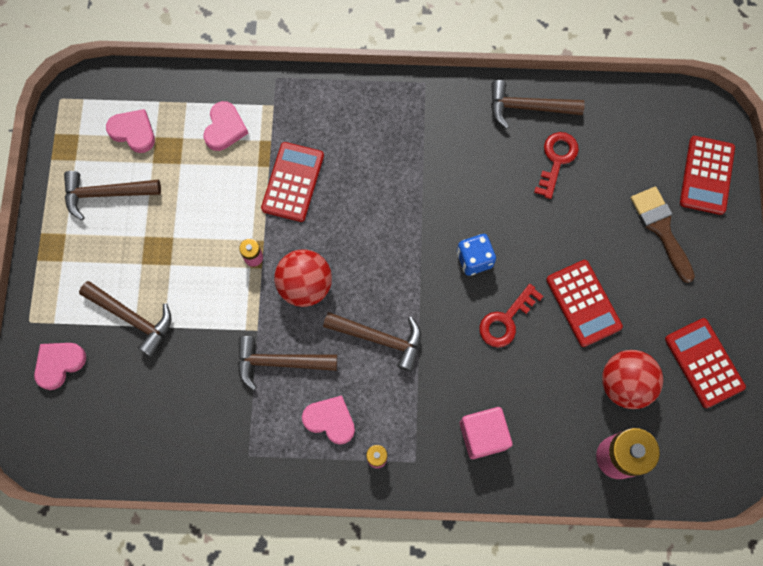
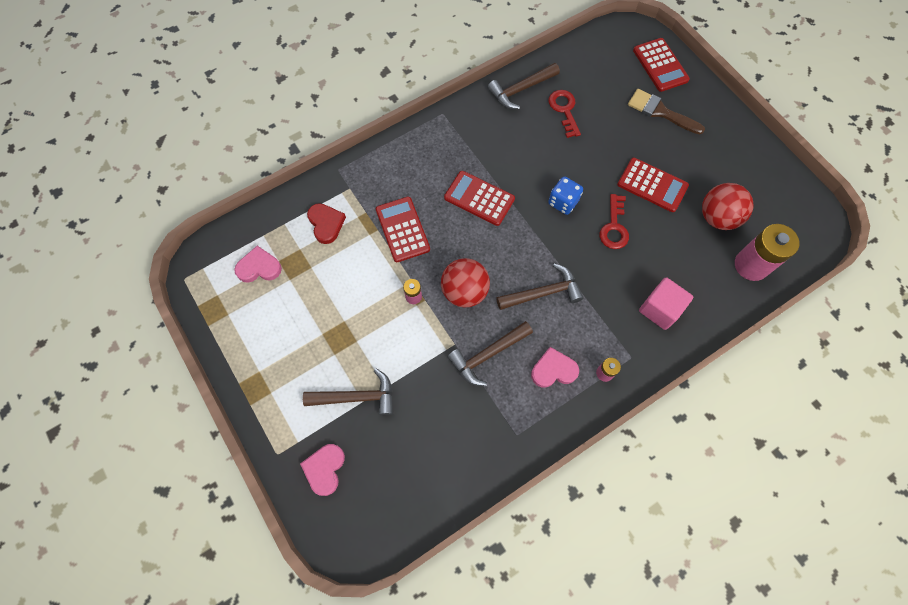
camera: 35 degrees left, 5 degrees down
brown hammer [64,171,161,220] -> none
pink heart [203,101,249,151] -> red heart [307,203,346,244]
red calculator [665,318,746,408] -> red calculator moved to [444,171,515,226]

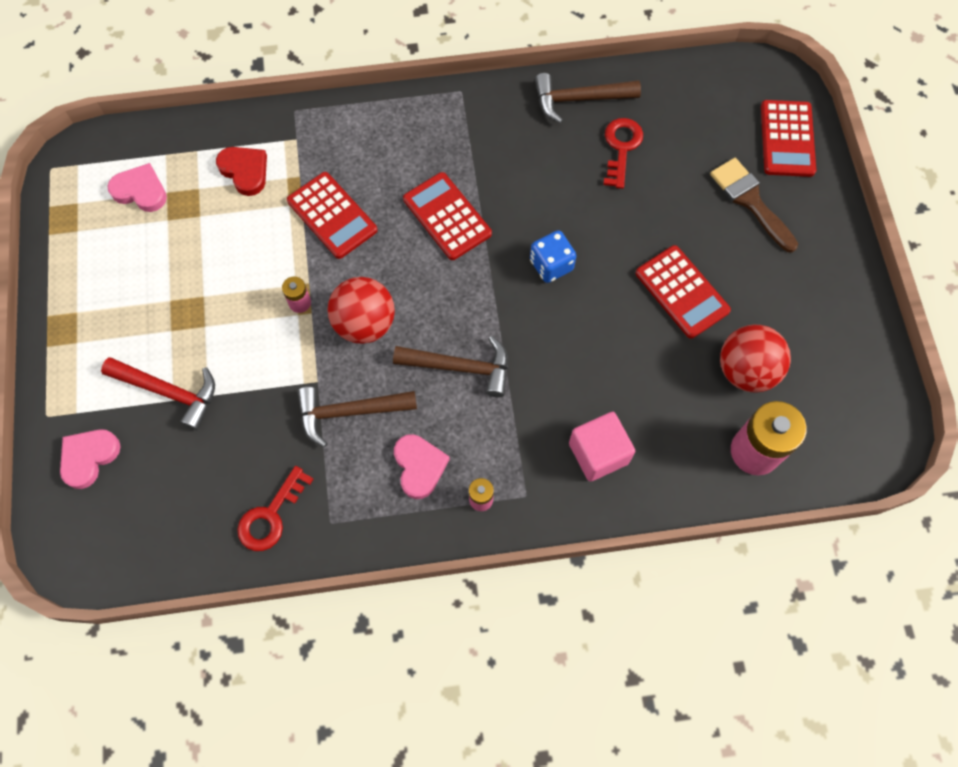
camera: 25 degrees right, 0 degrees up
brown hammer [303,368,393,416] -> red hammer [101,357,215,430]
red heart [307,203,346,244] -> red heart turned 45 degrees counterclockwise [216,147,267,196]
red calculator [376,197,430,262] -> red calculator turned 135 degrees clockwise [287,172,378,259]
pink heart [531,347,579,388] -> pink heart turned 60 degrees clockwise [394,434,450,499]
red key [600,194,629,249] -> red key moved to [237,466,313,551]

